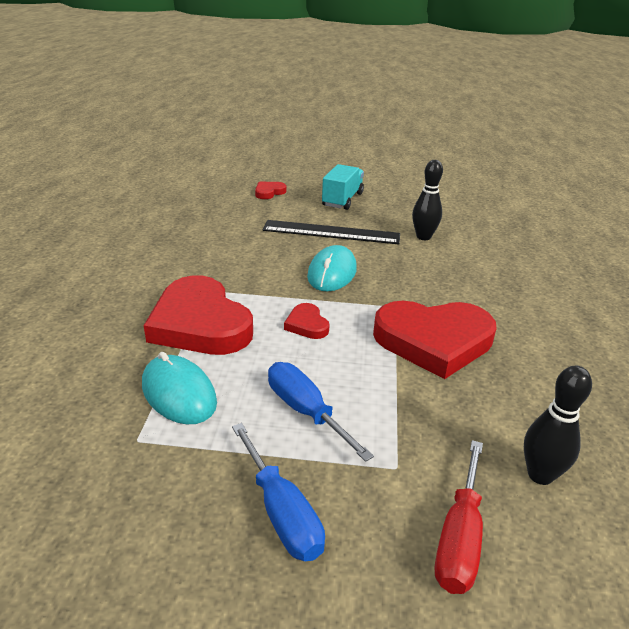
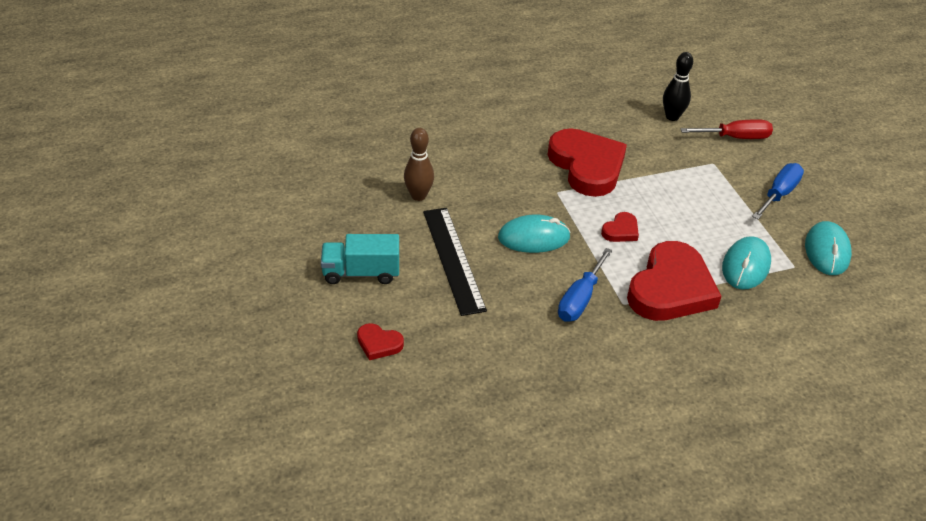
camera: 115 degrees left, 10 degrees up
blue screwdriver [268,362,374,462] -> blue screwdriver moved to [558,248,612,322]
black bowling pin [412,160,443,240] -> brown bowling pin [404,128,434,201]
none -> turquoise mouse [805,221,852,275]

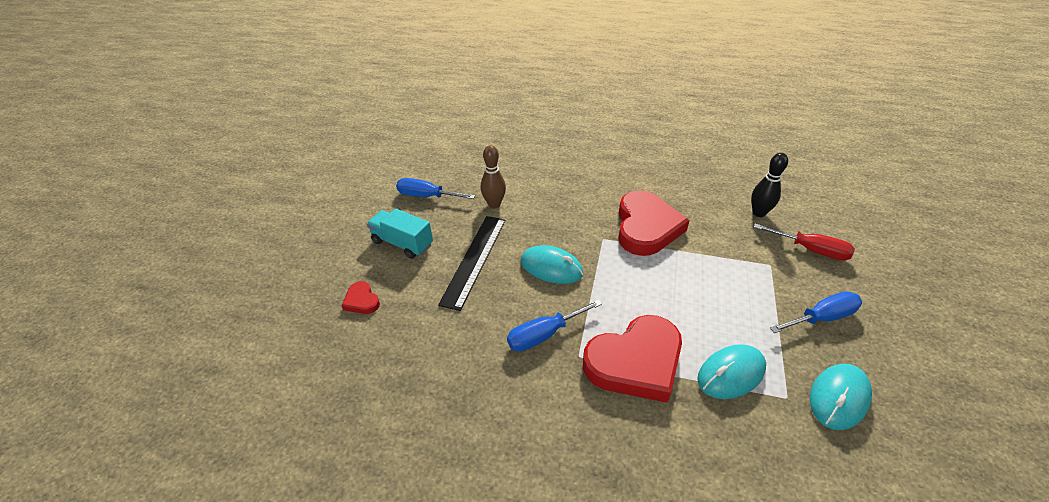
camera: 35 degrees right, 0 degrees up
red heart [601,212,639,242] -> none
none -> blue screwdriver [396,178,475,199]

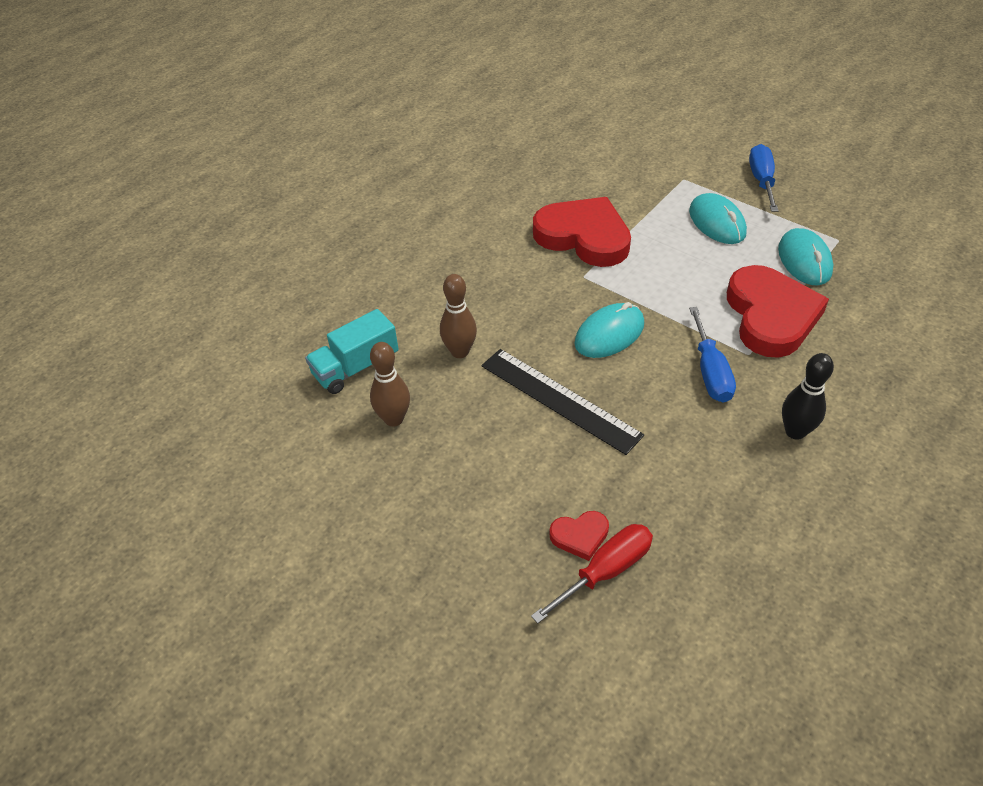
camera: 65 degrees left, 5 degrees up
turquoise truck [367,209,433,259] -> turquoise truck moved to [305,309,399,394]
blue screwdriver [396,178,475,199] -> brown bowling pin [370,342,410,427]
black bowling pin [751,153,788,217] -> black bowling pin moved to [782,353,834,440]
red screwdriver [754,224,855,261] -> red screwdriver moved to [531,524,653,624]
turquoise mouse [810,364,872,430] -> turquoise mouse moved to [689,193,747,244]

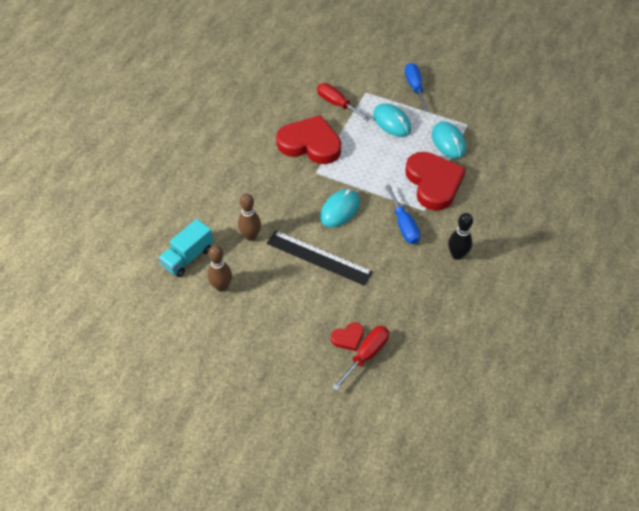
camera: 15 degrees left, 5 degrees up
none -> red screwdriver [317,83,371,121]

